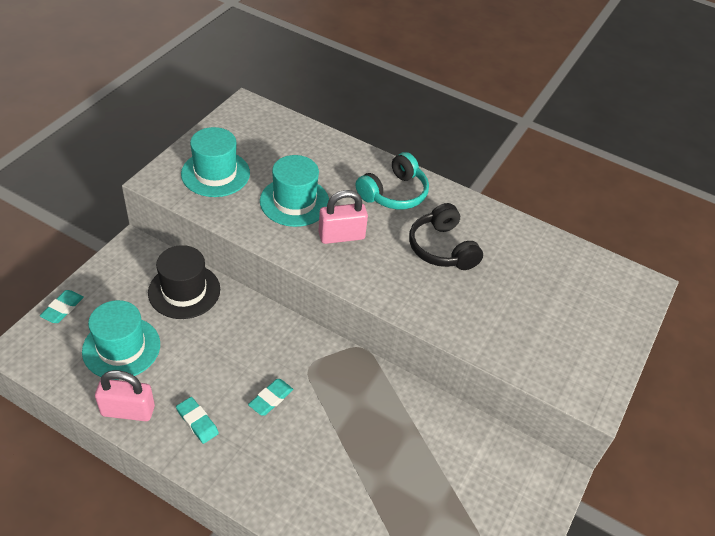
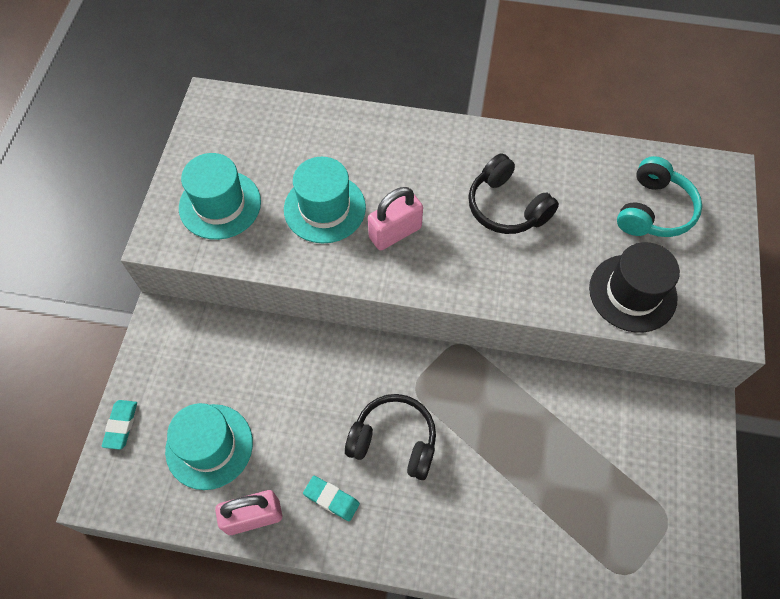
camera: 15 degrees left, 15 degrees up
black hat [148,245,220,319] -> black hat moved to [589,242,680,333]
turquoise eraser [248,379,293,415] -> black headphones [345,394,436,480]
turquoise headphones [356,152,429,209] -> turquoise headphones moved to [617,156,702,237]

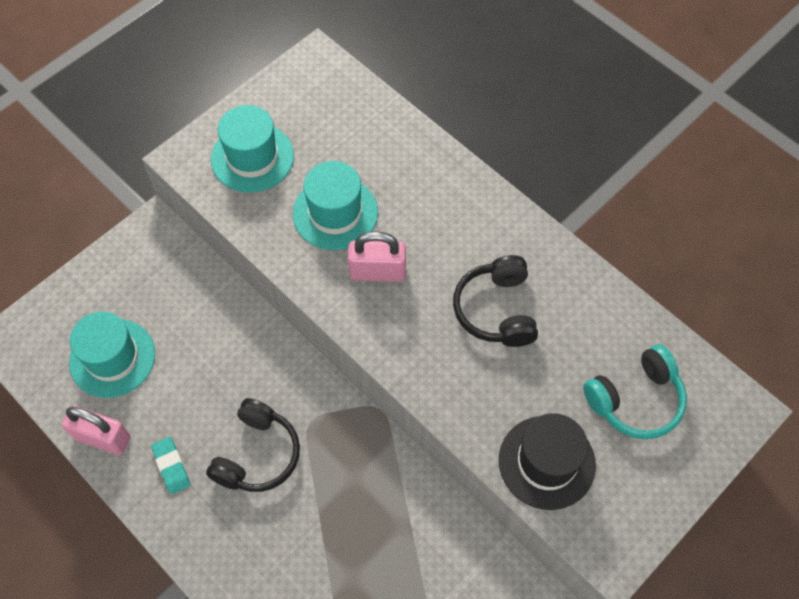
camera: 35 degrees right, 0 degrees up
turquoise eraser [102,400,137,450] -> none
black headphones [345,394,436,480] -> black headphones turned 60 degrees clockwise [206,398,300,492]

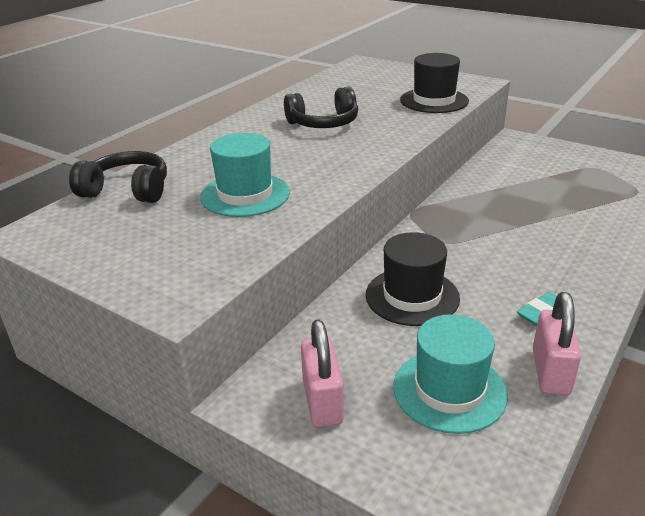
camera: 100 degrees left, 30 degrees down
black headphones [206,398,300,492] -> black headphones moved to [69,151,167,203]
turquoise hat [211,105,294,193] -> none
pink padlock [348,231,406,282] -> pink padlock moved to [301,319,344,428]
turquoise headphones [583,345,687,439] -> none
none -> black hat [366,232,460,326]

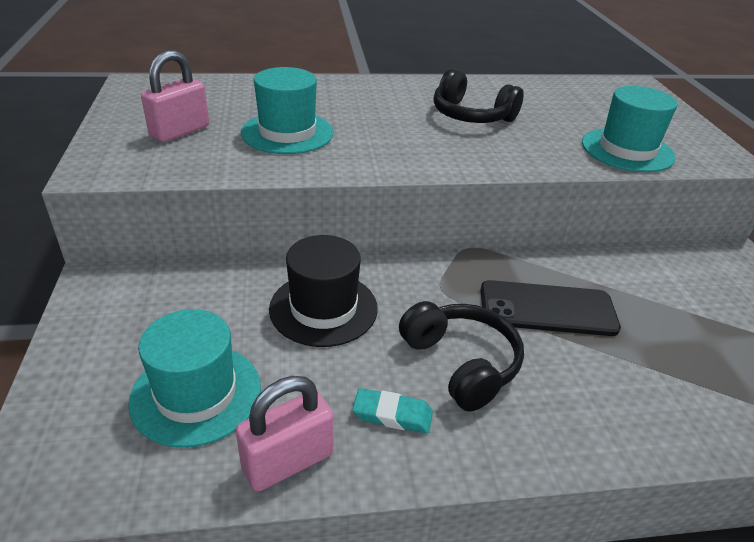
camera: 45 degrees right, 5 degrees up
black headphones [69,151,167,203] -> black headphones moved to [399,301,524,412]
pink padlock [301,319,344,428] -> pink padlock moved to [141,50,209,142]
black hat [400,53,469,113] -> turquoise hat [582,86,678,172]
none -> black phone [481,280,621,336]

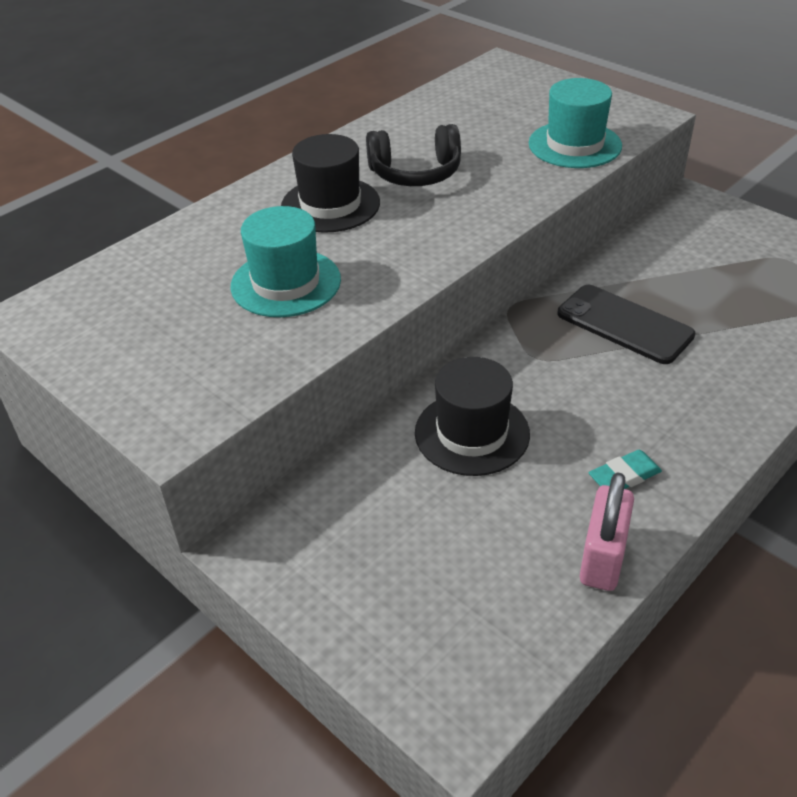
camera: 35 degrees left, 5 degrees up
turquoise hat [128,309,261,448] -> none
pink padlock [141,50,209,142] -> none
black headphones [399,301,524,412] -> none
black phone [481,280,621,336] -> black phone turned 75 degrees clockwise [558,285,695,364]
none -> black hat [281,134,380,233]

